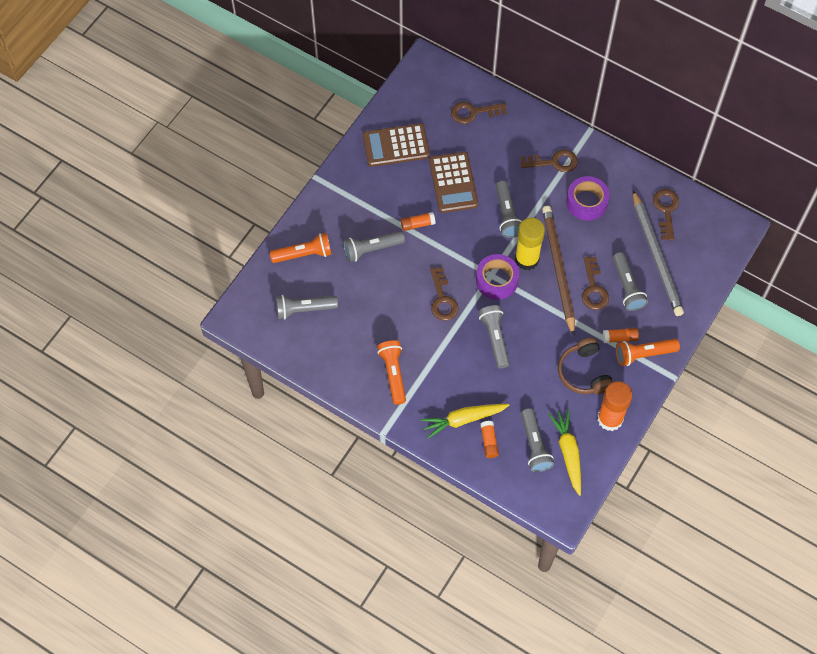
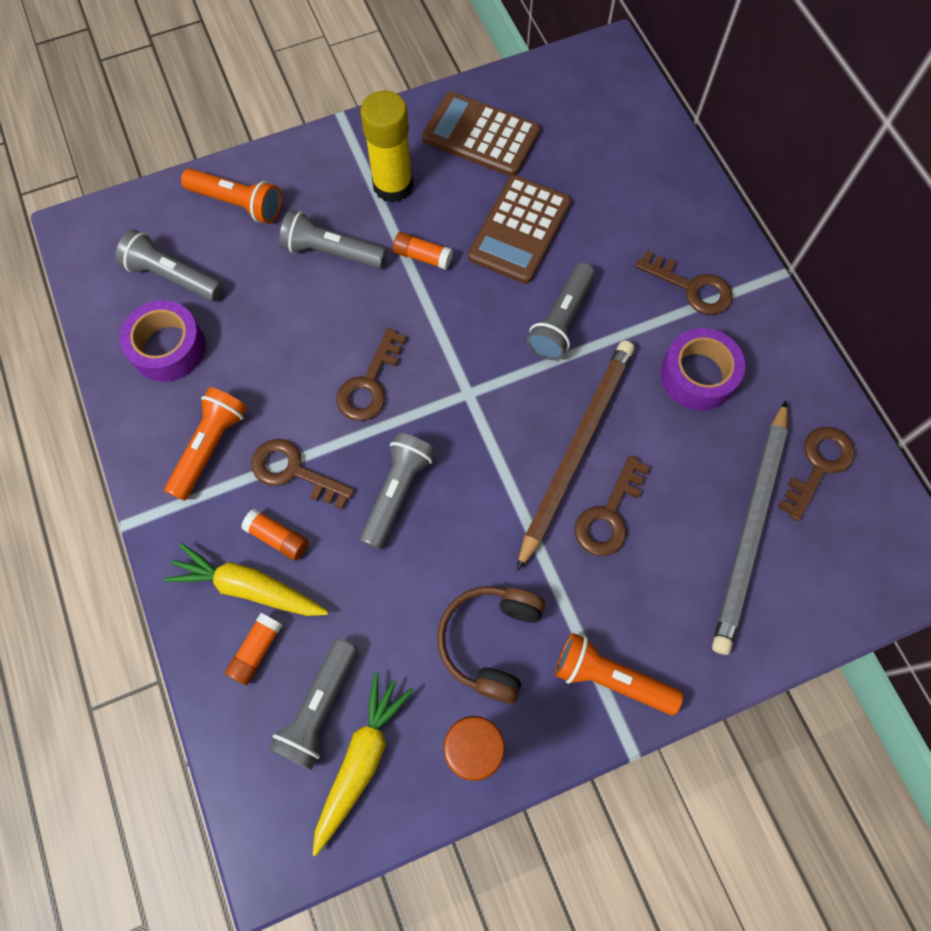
camera: 35 degrees right, 5 degrees up
brown key [451,102,507,124] -> brown key moved to [252,439,354,509]
purple tape [476,254,519,300] -> purple tape moved to [120,300,205,382]
yellow glue stick [515,218,545,270] -> yellow glue stick moved to [360,91,413,203]
orange glue stick [603,328,639,343] -> orange glue stick moved to [241,509,308,561]
grey flashlight [613,252,648,311] -> none

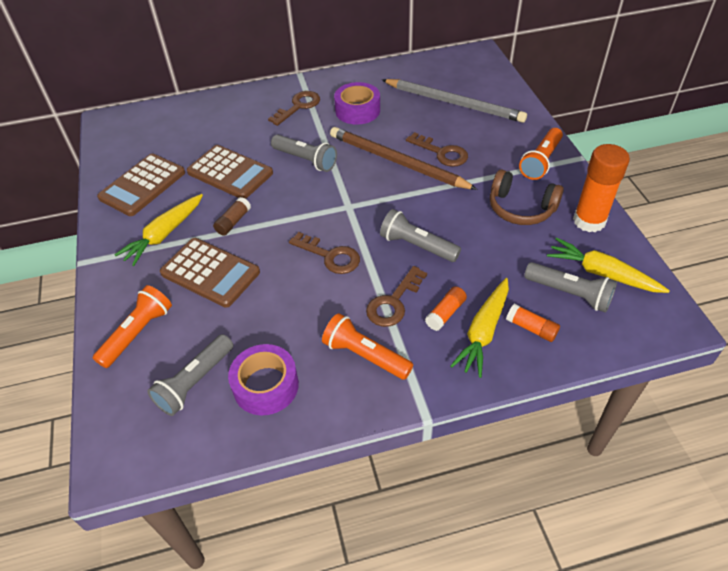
camera: 80 degrees left, 20 degrees down
grey flashlight [279,210,387,269] -> brown calculator [160,238,260,308]
yellow glue stick [360,91,413,203] -> yellow carrot [114,194,203,266]
orange glue stick [393,232,453,270] -> brown glue stick [213,197,251,236]
brown key [778,427,855,521] -> none

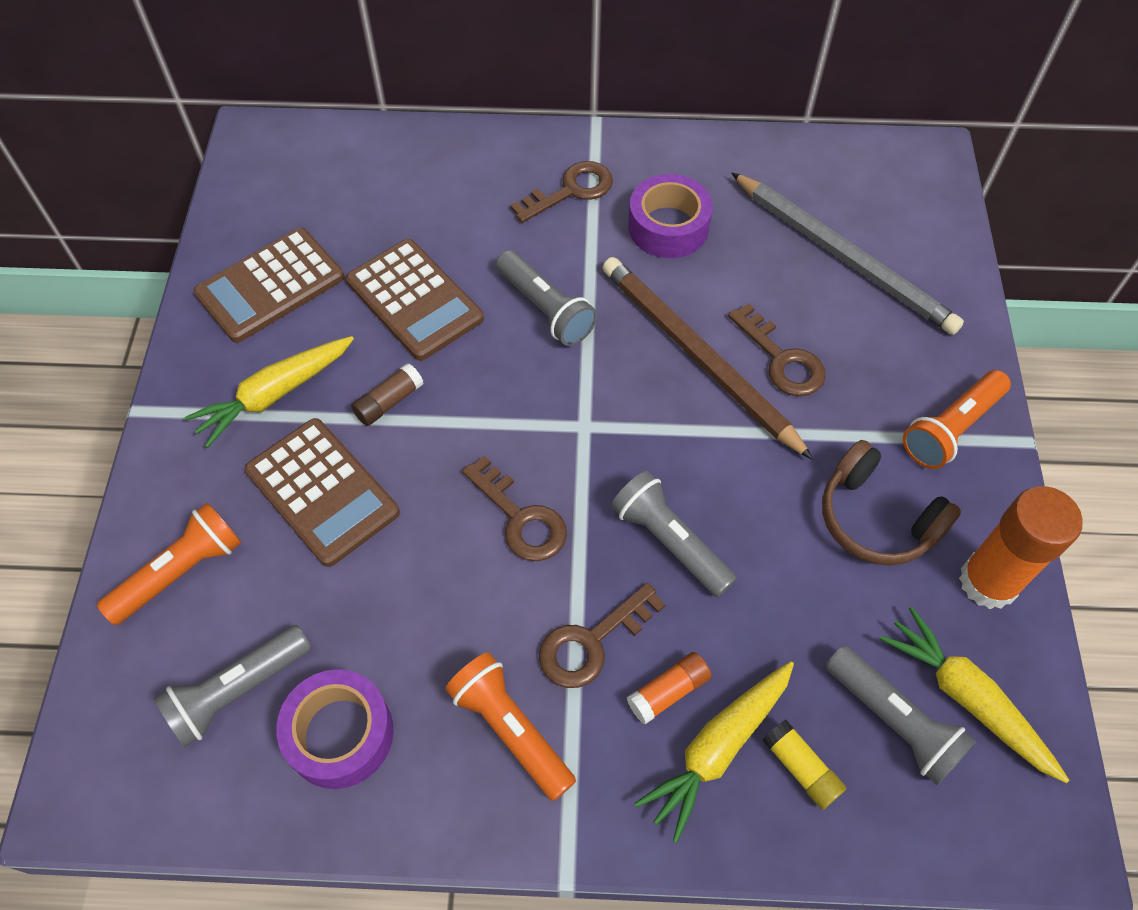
camera: 15 degrees right, 10 degrees up
orange glue stick [506,304,560,342] -> yellow glue stick [762,719,846,810]

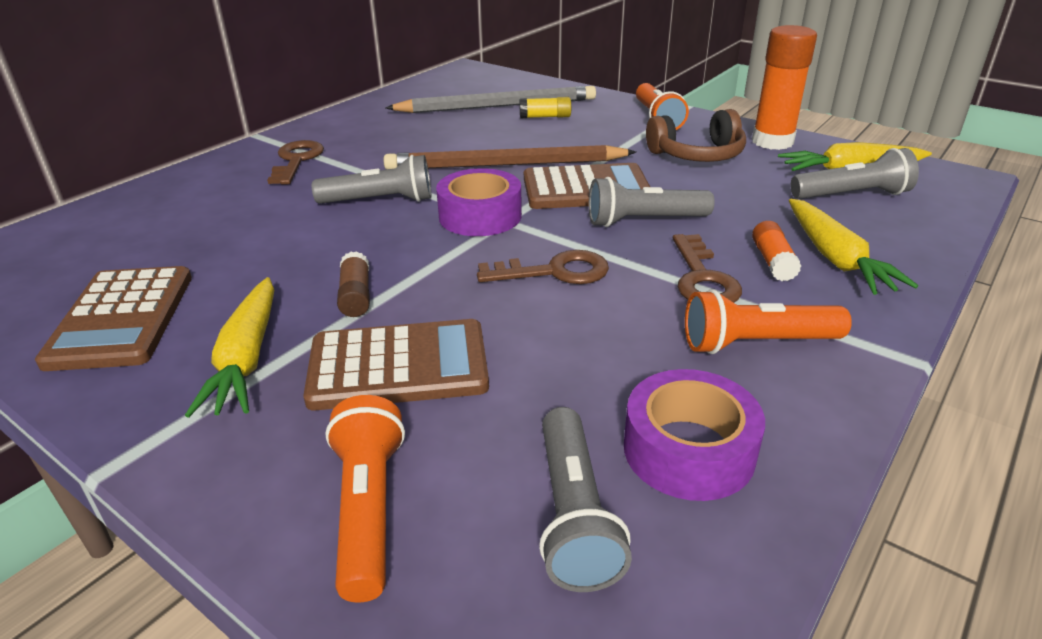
camera: 55 degrees left, 25 degrees down
brown calculator [346,239,484,361] -> brown calculator moved to [524,163,650,209]
purple tape [628,174,713,258] -> purple tape moved to [436,168,522,236]
brown key [728,303,826,396] -> none
yellow glue stick [762,719,846,810] -> yellow glue stick moved to [519,97,571,118]

